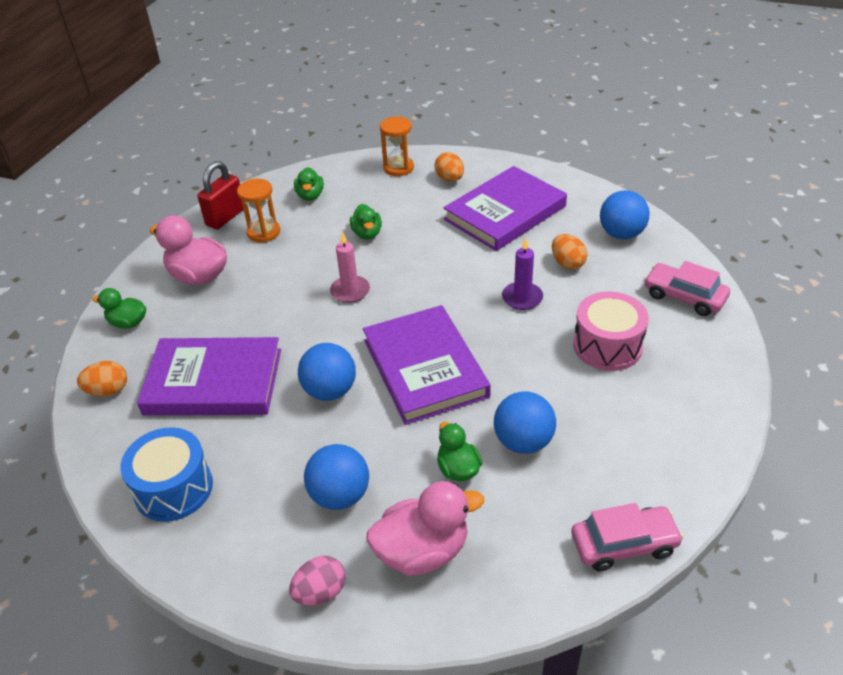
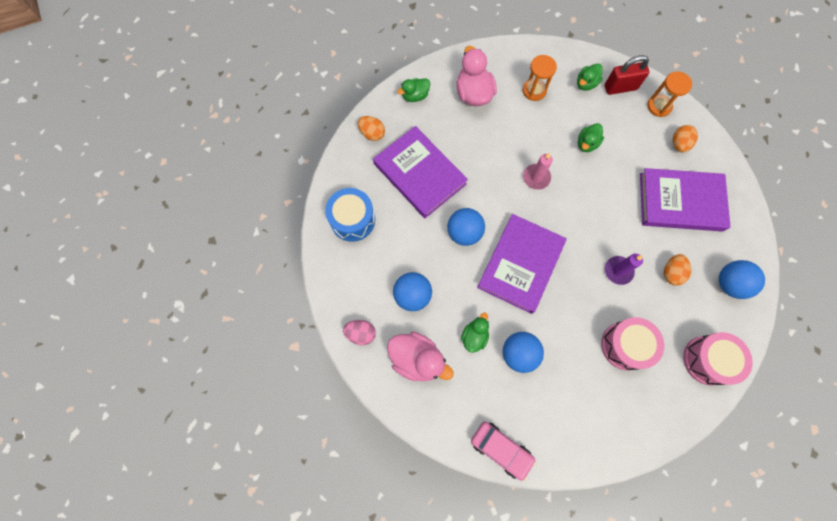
camera: 45 degrees right, 30 degrees up
green duck [93,288,146,329] -> green duck turned 90 degrees counterclockwise [397,78,430,102]
red padlock [197,161,244,229] -> red padlock moved to [605,55,650,95]
pink car [644,261,730,316] -> pink drum [683,332,753,385]

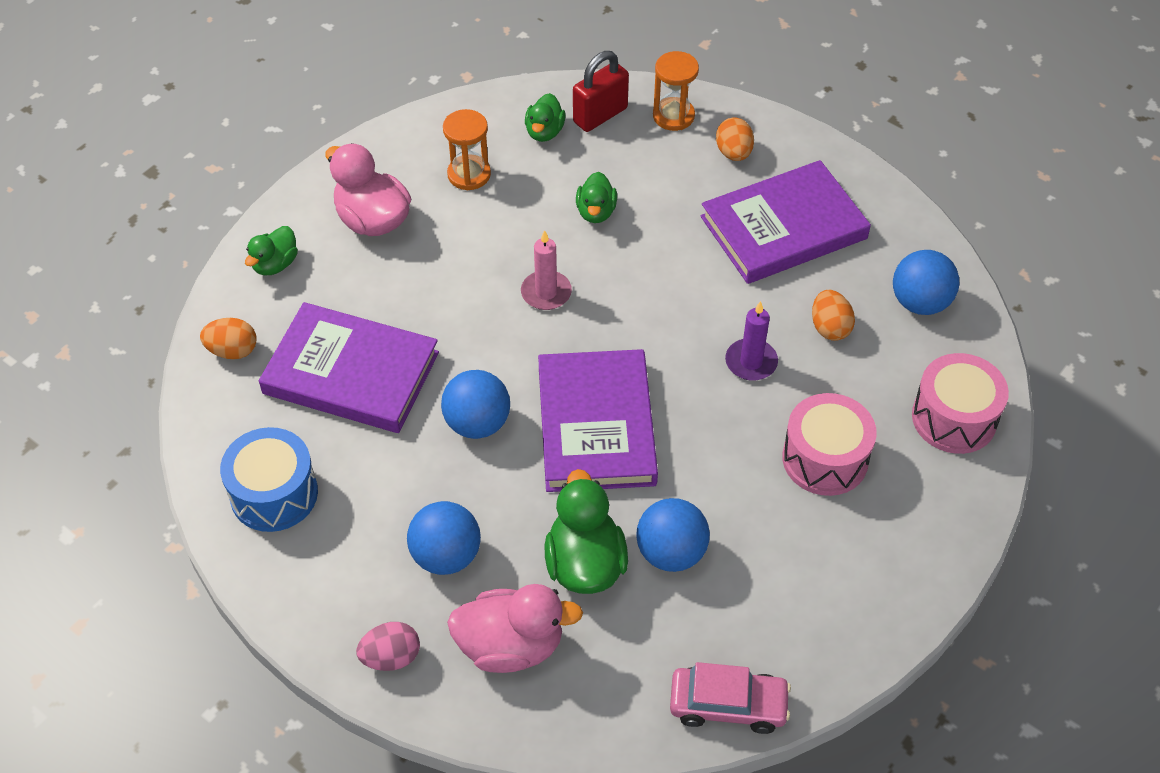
camera: 30 degrees left, 20 degrees down
green duck [461,313,489,353] -> green duck [544,469,628,594], size x1.68

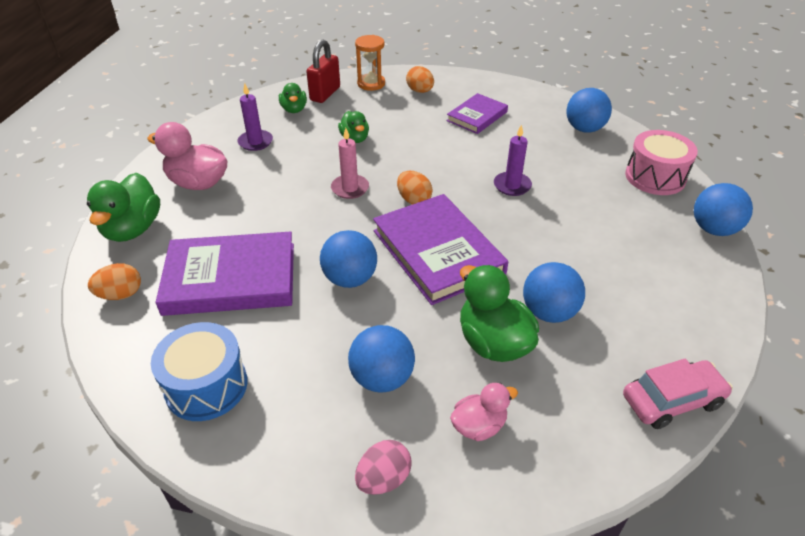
camera: 25 degrees left, 10 degrees down
green duck [245,226,298,275] -> green duck [87,173,160,242], size x1.68
orange hourglass [443,109,491,190] -> purple candle [237,83,273,151]
pink duck [447,584,583,673] -> pink duck [450,383,518,441], size x0.60
purple book [701,160,871,284] -> purple book [447,93,508,134], size x0.57
pink drum [782,393,877,496] -> none
orange egg [812,290,855,341] -> orange egg moved to [397,171,433,205]
none -> blue ball [694,183,753,236]

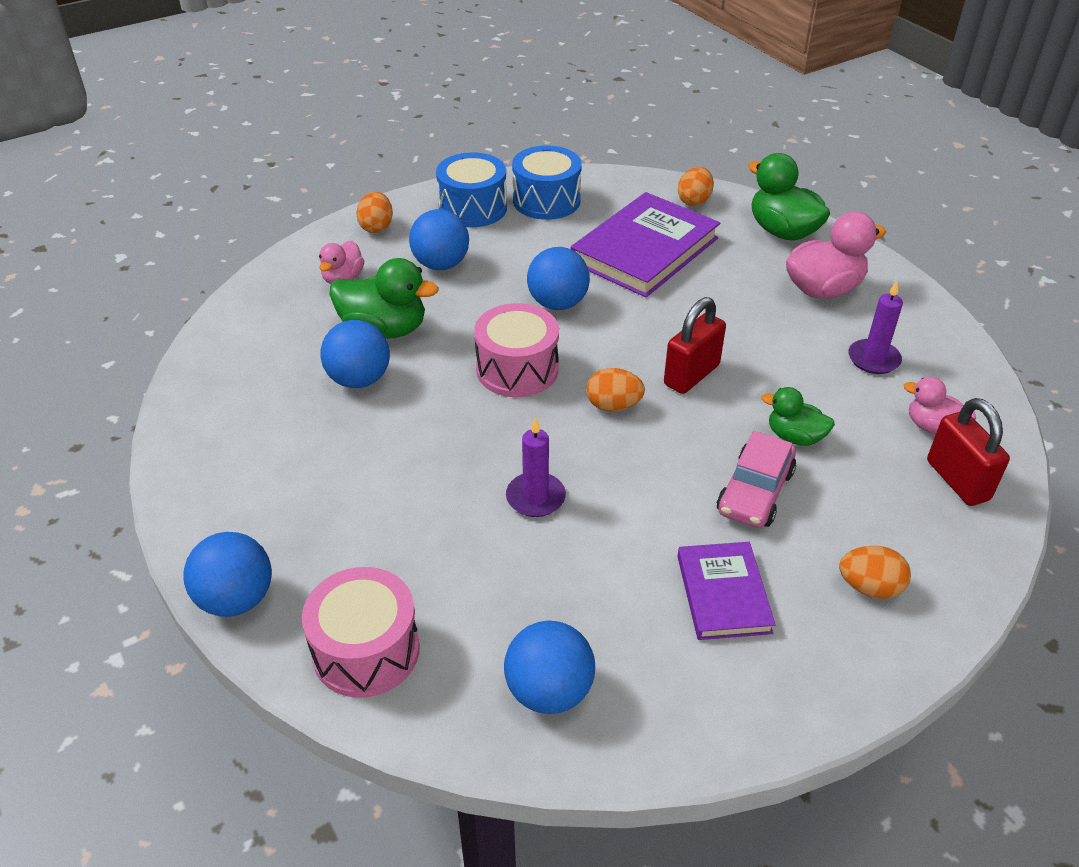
camera: 135 degrees right, 0 degrees up
green duck [279,83,307,113] -> pink duck [904,377,976,435]
pink candle [331,128,369,199] -> red padlock [664,297,726,394]
orange hourglass [355,35,385,91] -> none
pink egg [355,440,411,495] -> orange egg [356,191,393,233]
purple book [373,194,508,305] -> pink drum [474,303,559,397]
pink car [623,359,733,429] -> pink car moved to [717,431,796,528]
none -> blue drum [436,153,507,227]

